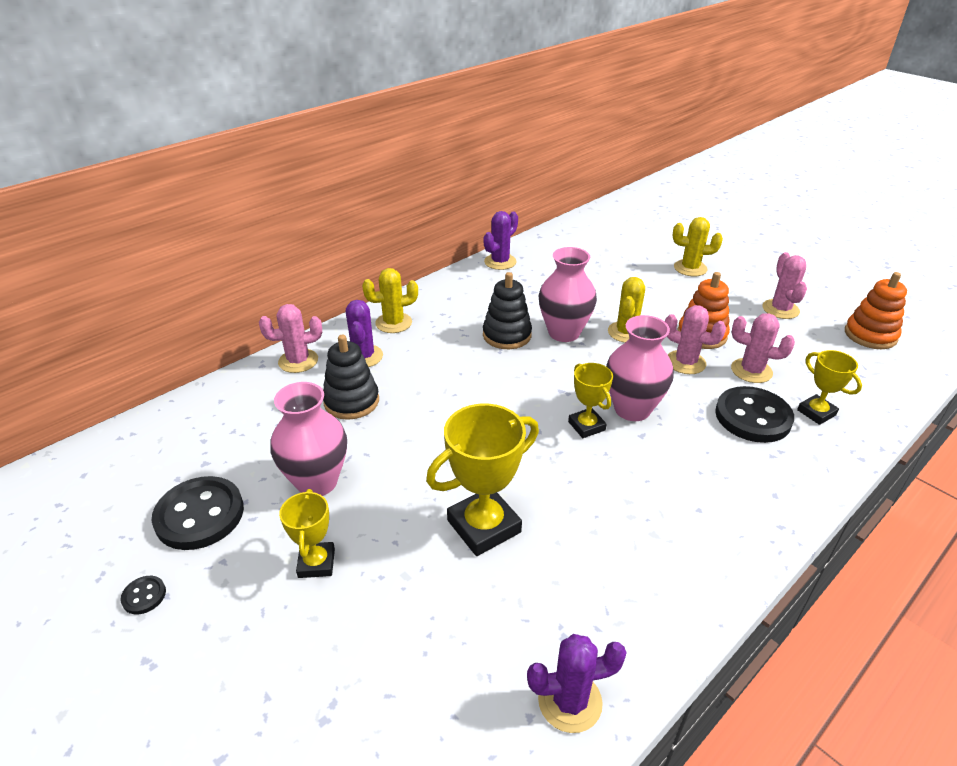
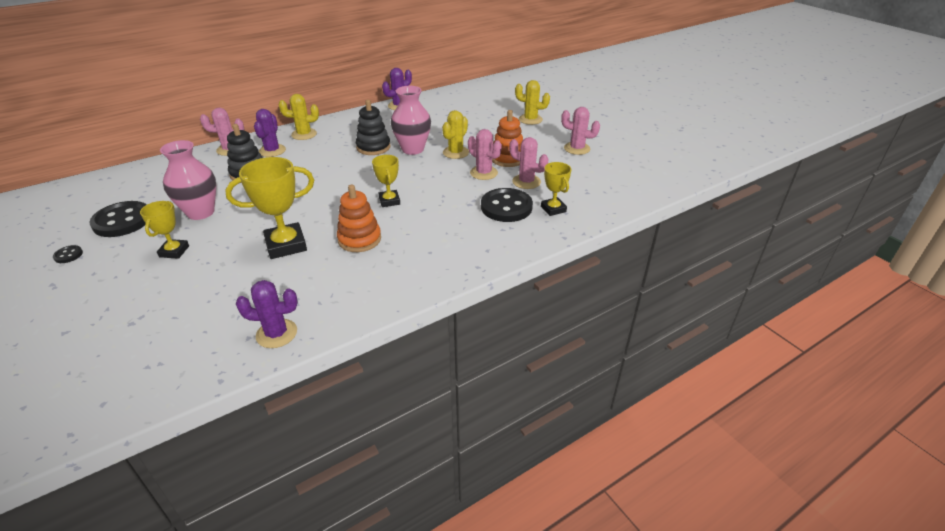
camera: 10 degrees right, 0 degrees up
pink vase [606,315,674,421] -> none
pink cactus [762,252,807,319] -> pink cactus turned 75 degrees counterclockwise [561,107,600,155]
orange stacking toy [845,272,907,349] -> orange stacking toy moved to [337,184,381,252]

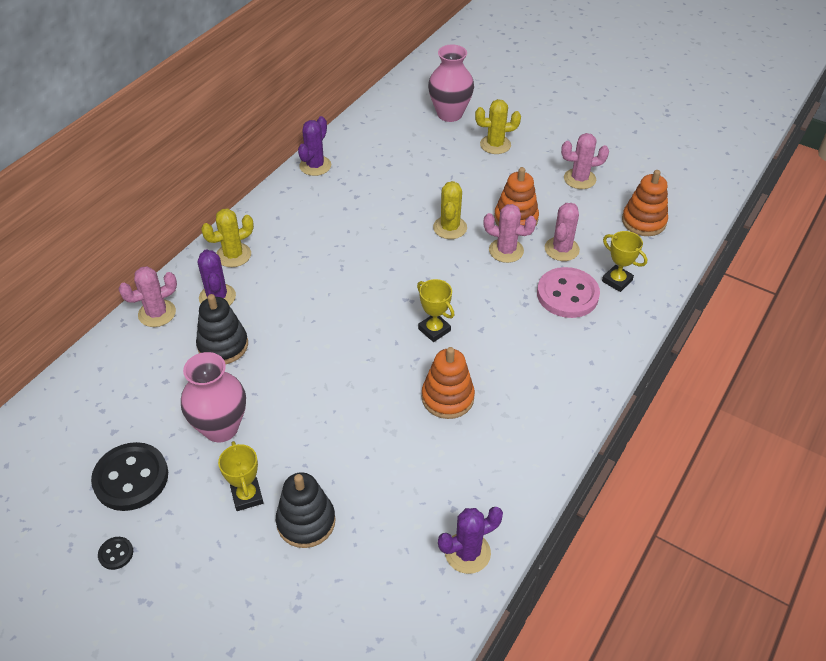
camera: 25 degrees left, 10 degrees up
yellow trophy [225,157,314,259] -> none
black stacking toy [356,100,391,155] -> black stacking toy moved to [276,472,336,548]
pink vase [391,86,431,155] -> pink vase moved to [428,45,474,122]
black button [481,188,533,222] -> pink button [537,267,600,318]
pink cactus [509,137,549,189] -> pink cactus turned 75 degrees counterclockwise [545,203,580,261]
none -> orange stacking toy [622,170,668,236]

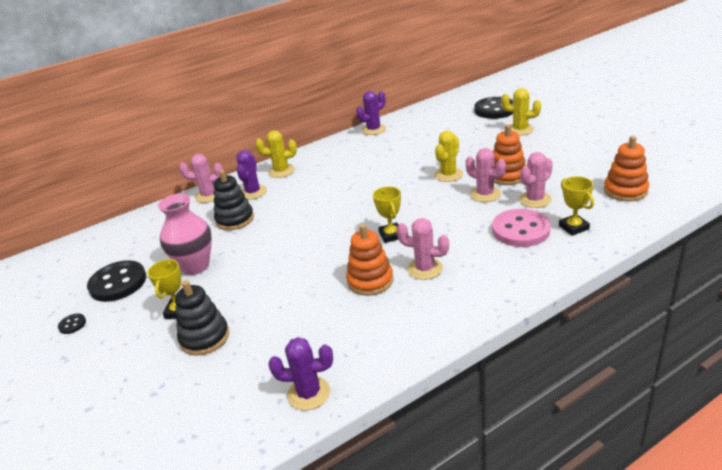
camera: 30 degrees right, 15 degrees down
pink vase [428,45,474,122] -> black button [474,97,513,119]
pink cactus [561,133,609,189] -> pink cactus moved to [396,218,449,280]

